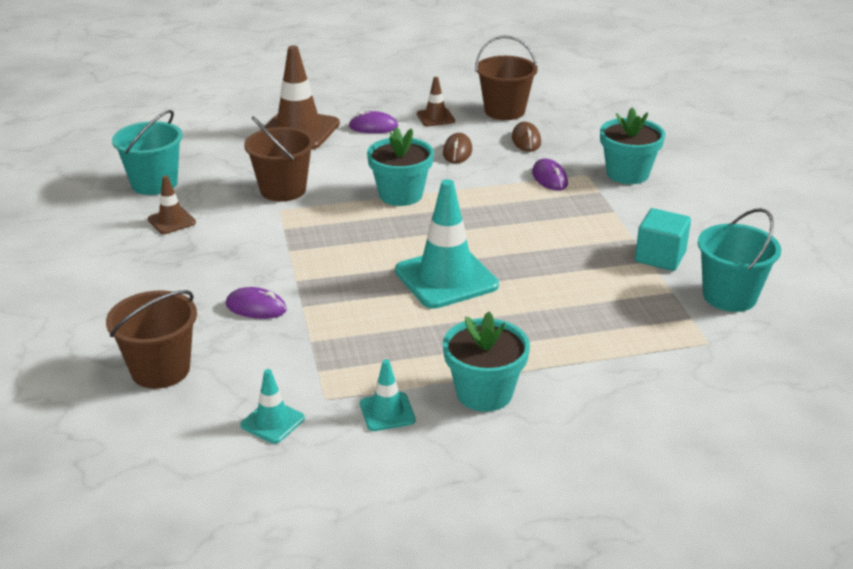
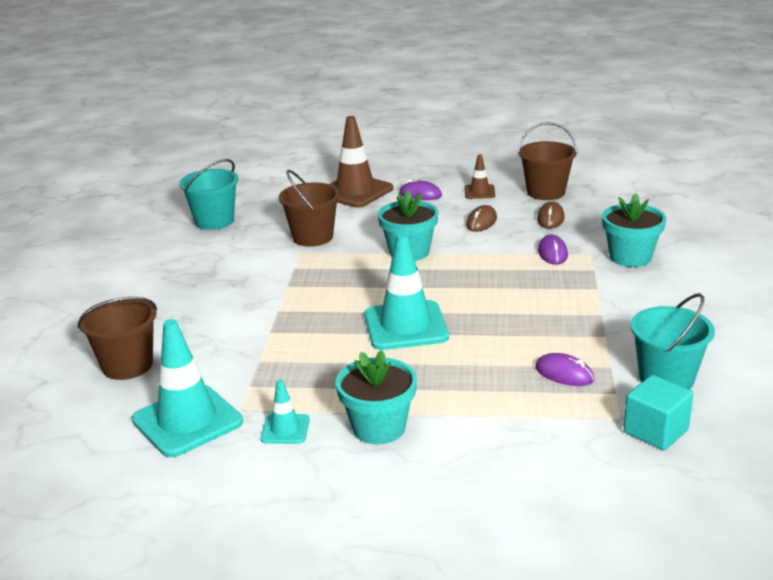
camera: 20 degrees right, 5 degrees down
brown traffic cone [148,175,196,234] -> none
purple mouse [226,287,287,319] -> purple mouse moved to [535,353,594,386]
turquoise traffic cone [240,369,305,443] -> turquoise traffic cone [132,319,243,457], size x2.00
turquoise cube [635,208,691,271] -> turquoise cube moved to [624,375,693,450]

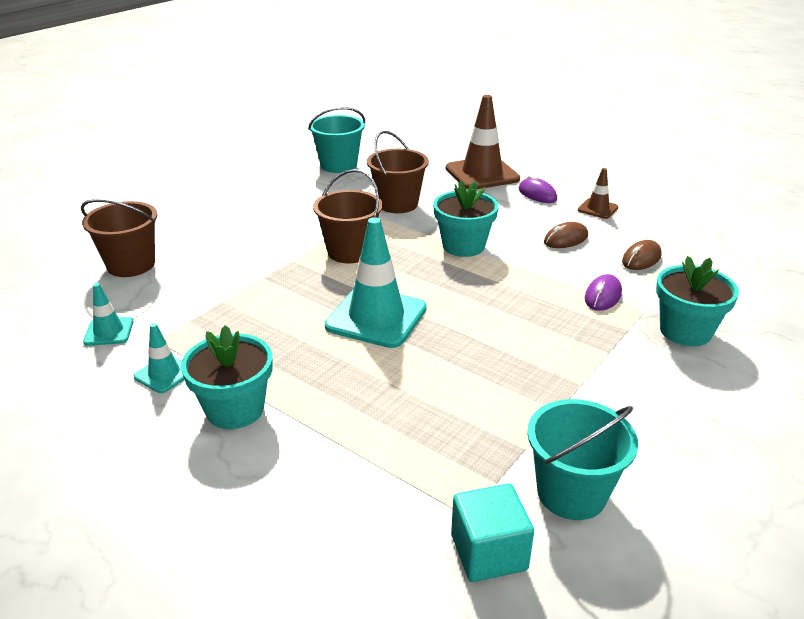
camera: 30 degrees right, 5 degrees up
turquoise traffic cone [132,319,243,457] -> turquoise traffic cone [83,283,133,346], size x0.50
brown bucket [518,122,578,200] -> brown bucket moved to [313,169,383,263]
purple mouse [535,353,594,386] -> none

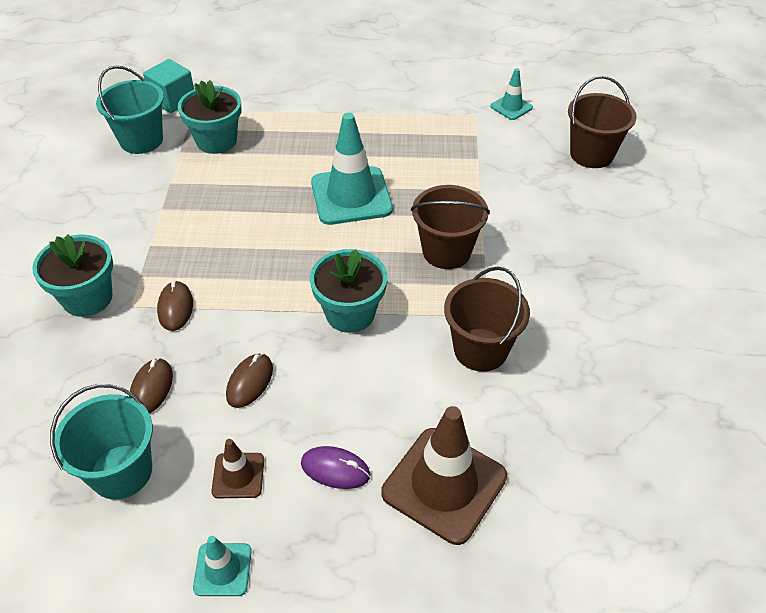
camera: 145 degrees right, 15 degrees up
turquoise traffic cone [133,323,184,393] -> turquoise traffic cone moved to [193,536,252,596]
turquoise flower pot [181,325,273,429] -> turquoise flower pot moved to [178,80,241,154]
turquoise bucket [308,107,365,173] -> turquoise bucket moved to [50,384,153,499]
purple mouse [585,274,622,311] -> brown mouse [157,281,193,331]

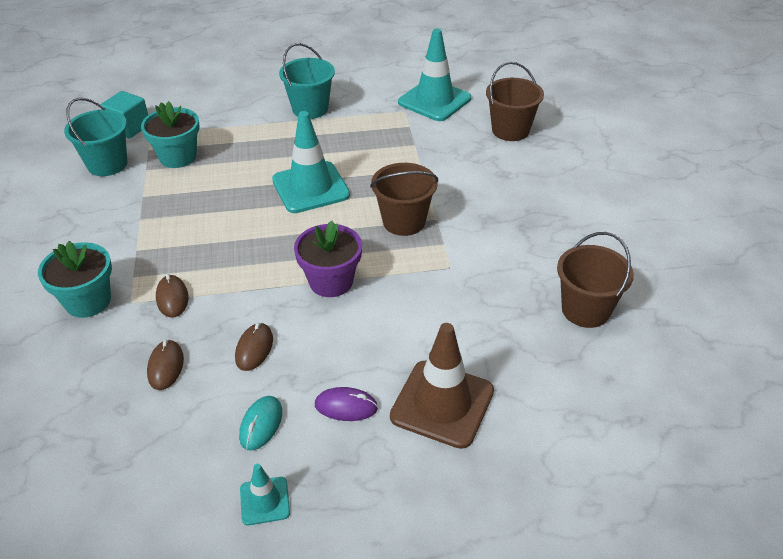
camera: 10 degrees left, 5 degrees down
turquoise bucket [50,384,153,499] -> turquoise bucket moved to [279,43,335,119]
brown traffic cone [211,439,264,498] -> turquoise mouse [239,396,282,450]
turquoise flower pot [310,249,388,333] -> purple flower pot [294,221,362,297]
brown bucket [444,266,530,372] -> brown bucket moved to [557,232,634,328]
turquoise traffic cone [490,68,533,120] -> turquoise traffic cone [398,28,471,121], size x2.00

